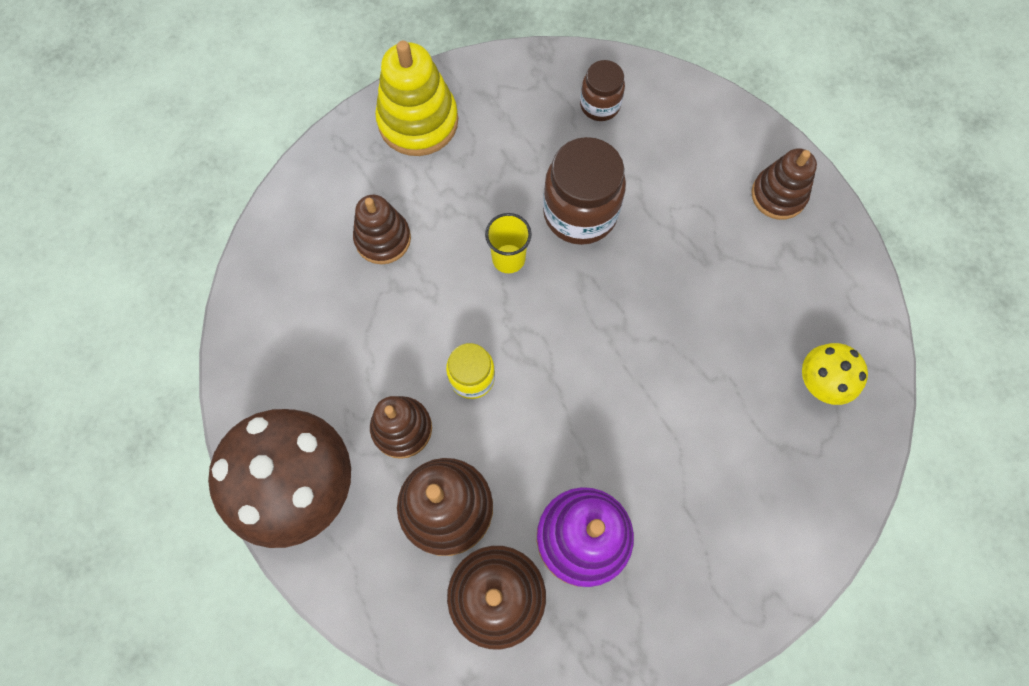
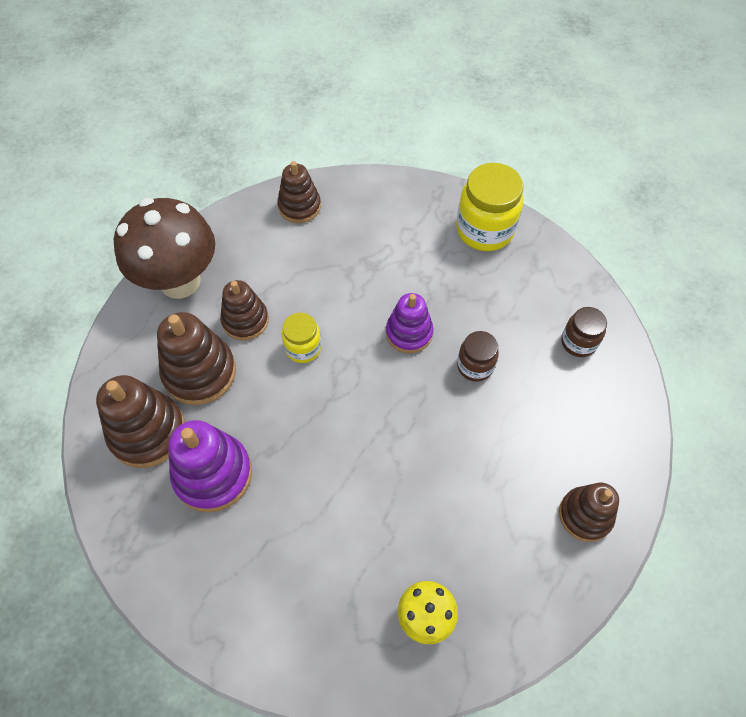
camera: 65 degrees right, 10 degrees down
brown stacking toy [353,195,411,264] -> brown stacking toy moved to [277,161,321,223]
yellow stacking toy [375,41,458,156] -> yellow jar [456,163,523,251]
yellow cup [485,213,532,273] -> purple stacking toy [386,293,434,353]
brown jar [543,137,626,245] -> brown jar [457,331,499,382], size x0.57

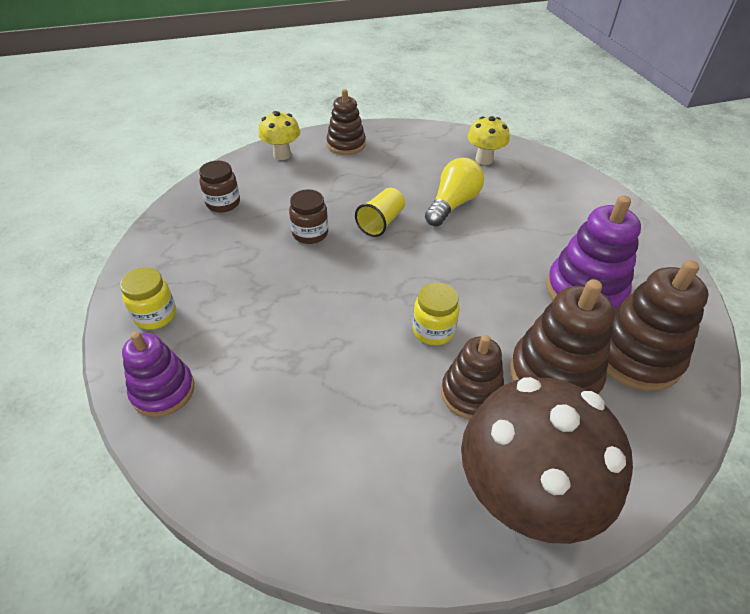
camera: 140 degrees left, 15 degrees down
brown stacking toy [277,161,321,223] -> none
purple stacking toy [386,293,434,353] -> purple stacking toy moved to [122,331,194,417]
yellow jar [456,163,523,251] -> yellow jar [120,267,176,330], size x0.57
none -> yellow mushroom [258,111,300,160]
none -> yellow cup [355,188,405,237]
none -> yellow light bulb [425,158,484,226]

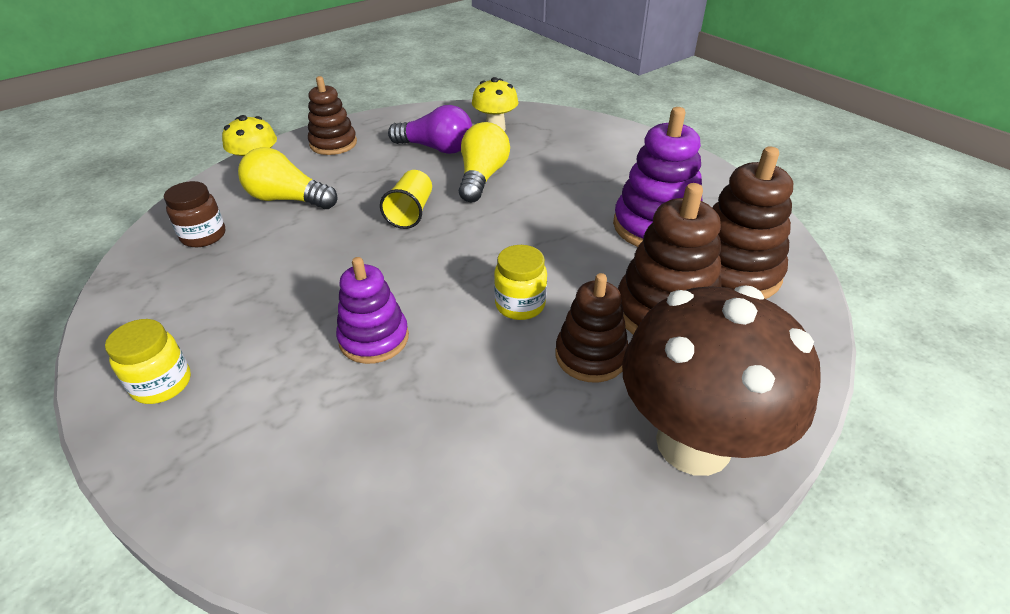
camera: 20 degrees left, 5 degrees down
purple stacking toy [122,331,194,417] -> purple stacking toy moved to [336,257,409,364]
brown jar [289,189,328,244] -> none
none -> yellow light bulb [238,147,338,209]
none -> purple light bulb [388,105,472,154]

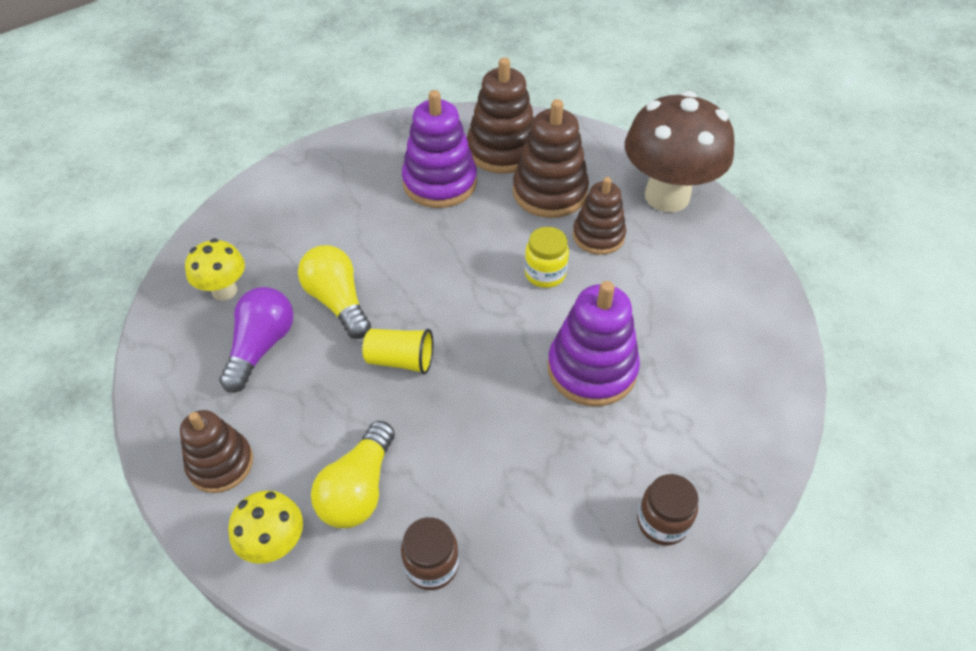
camera: 90 degrees left, 10 degrees up
yellow jar [105,319,191,404] -> brown jar [637,474,699,545]
purple stacking toy [336,257,409,364] -> purple stacking toy [548,281,640,406], size x1.50
yellow light bulb [459,122,510,202] -> yellow light bulb turned 45 degrees clockwise [298,245,371,339]

